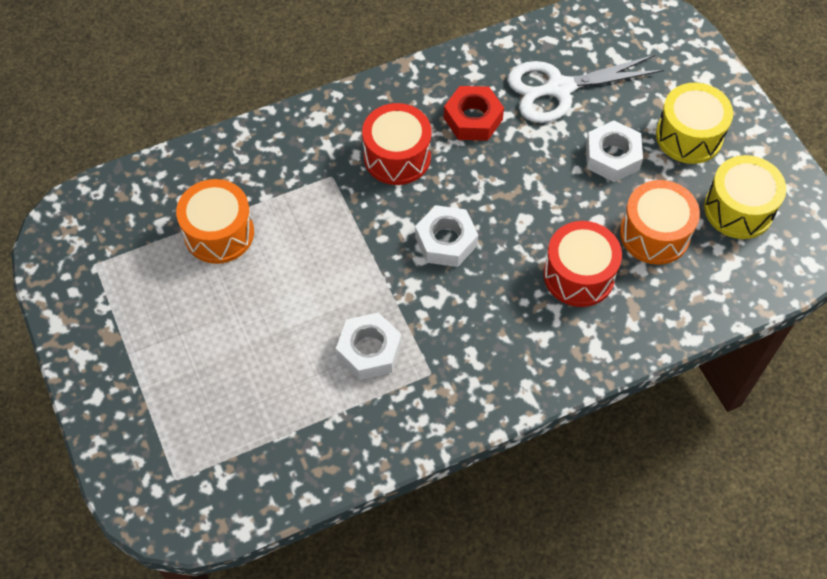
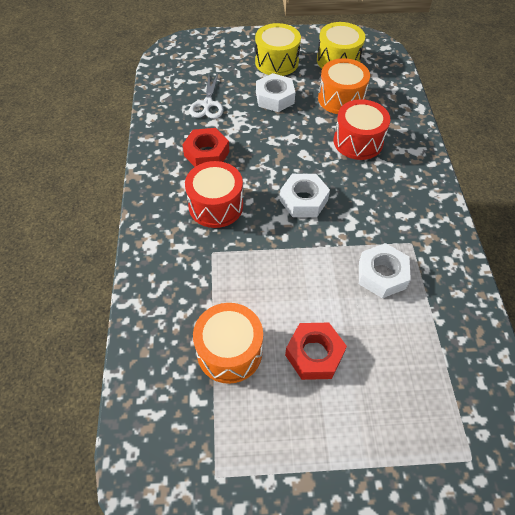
camera: 70 degrees left, 5 degrees down
white scissors [508,55,664,123] -> white scissors [189,74,223,119], size x0.62
none -> red nut [285,323,347,380]

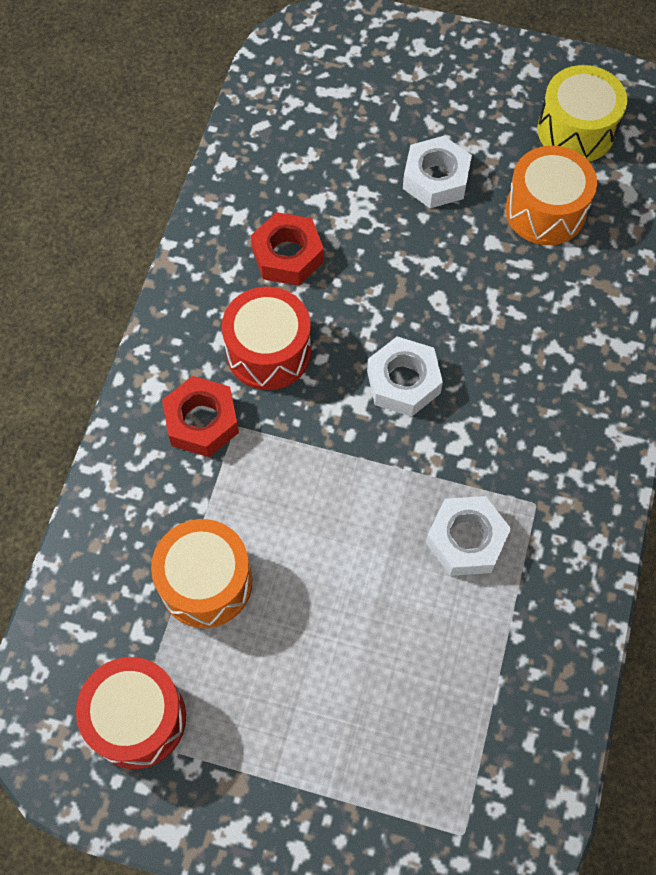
camera: 20 degrees right, 10 degrees up
white scissors [189,74,223,119] -> none
yellow drum [255,23,301,76] -> none
red nut [285,323,347,380] -> red nut moved to [162,376,239,457]
red drum [334,99,391,160] -> red drum moved to [76,657,186,769]

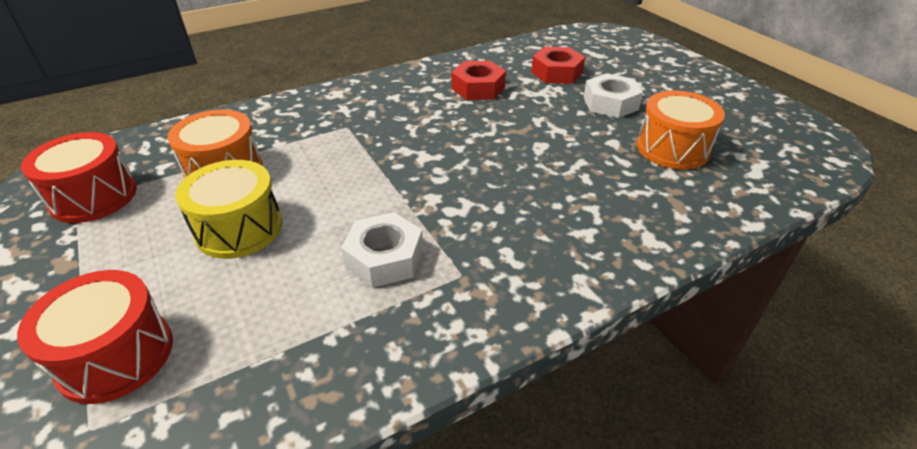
camera: 45 degrees right, 25 degrees down
red nut [162,376,239,457] -> red nut moved to [531,47,585,84]
red drum [222,287,311,390] -> red drum moved to [17,270,173,404]
white nut [367,336,443,417] -> none
yellow drum [537,65,627,162] -> yellow drum moved to [176,160,282,259]

